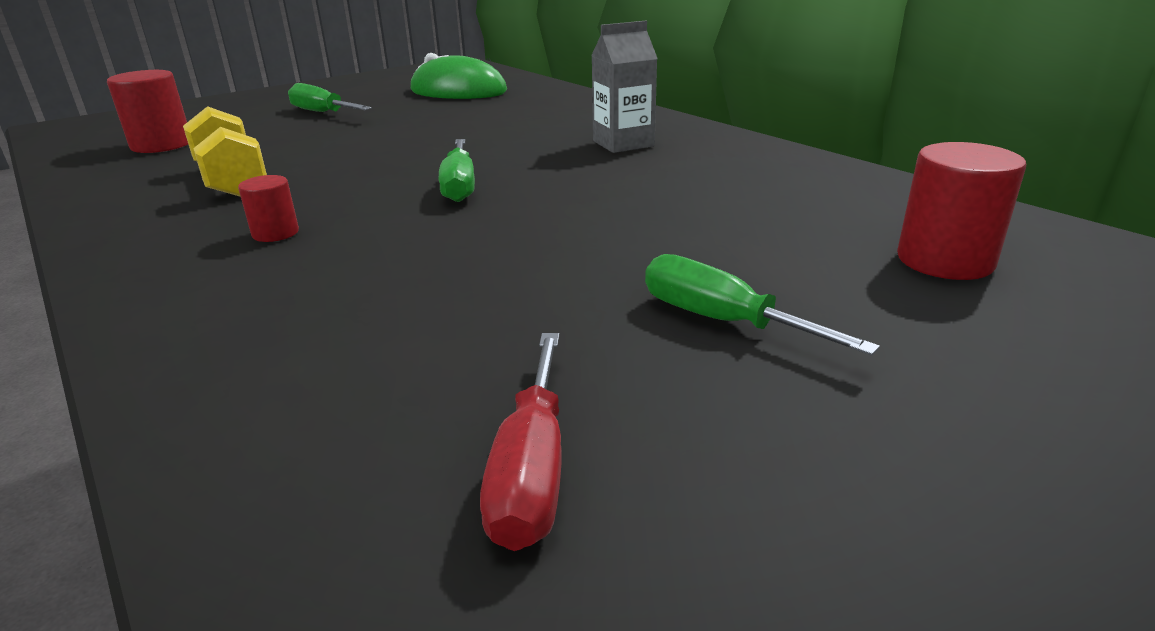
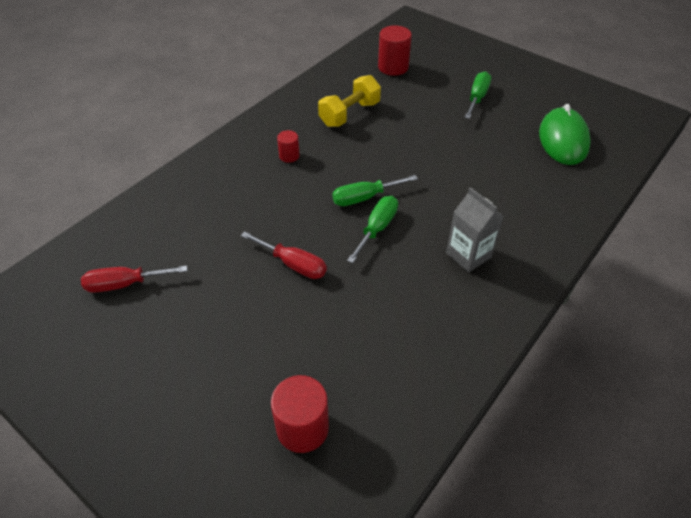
camera: 75 degrees right, 20 degrees up
green screwdriver [645,254,880,356] -> green screwdriver moved to [347,196,398,263]
none -> red screwdriver [241,231,327,279]

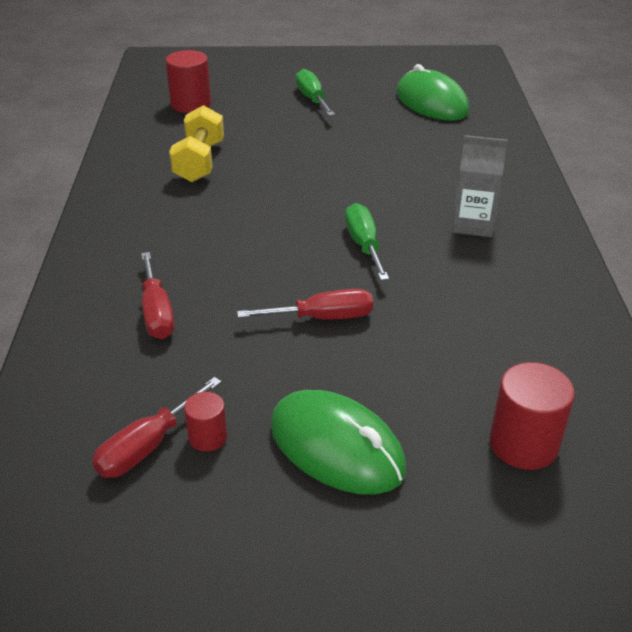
camera: 40 degrees left, 10 degrees down
red cylinder [277,130,300,163] -> red cylinder moved to [184,392,227,452]
green screwdriver [332,175,418,206] -> none
none -> red screwdriver [141,252,175,339]
none -> green mouse [270,390,406,495]

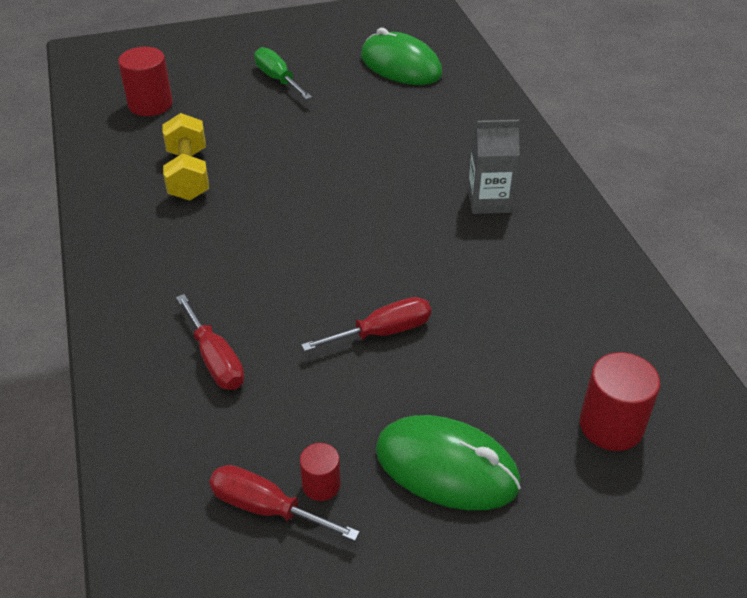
camera: 15 degrees left, 5 degrees up
red screwdriver [92,377,222,478] -> red screwdriver turned 90 degrees clockwise [209,465,360,541]
green screwdriver [345,203,389,280] -> none

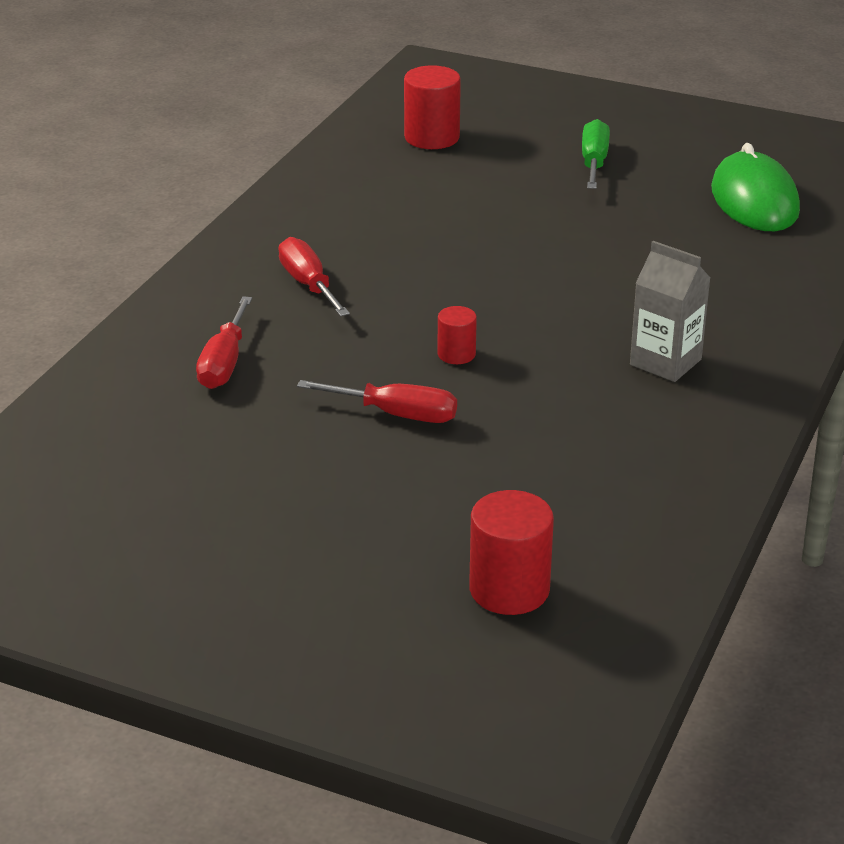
camera: 40 degrees right, 10 degrees down
yellow dumbbell [162,113,209,201] -> none
red screwdriver [209,465,360,541] -> red screwdriver moved to [278,237,350,316]
red cylinder [300,443,341,501] -> red cylinder moved to [437,306,477,364]
green mouse [376,415,521,510] -> none

